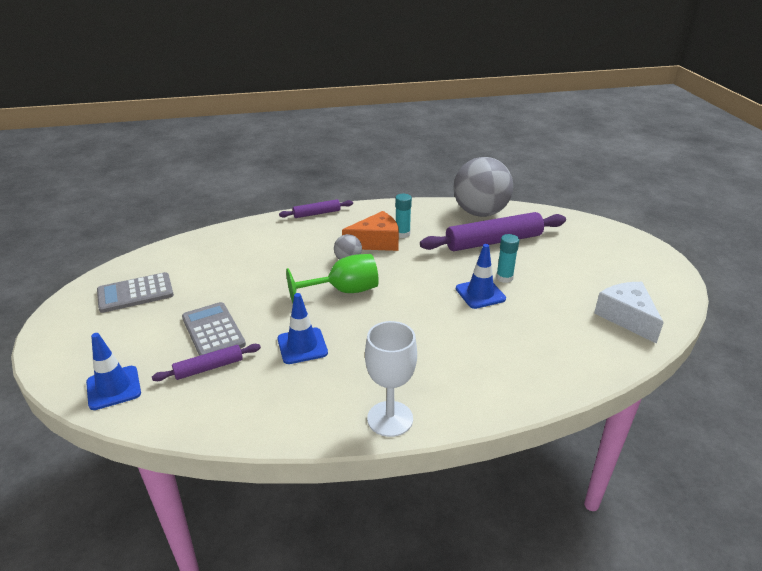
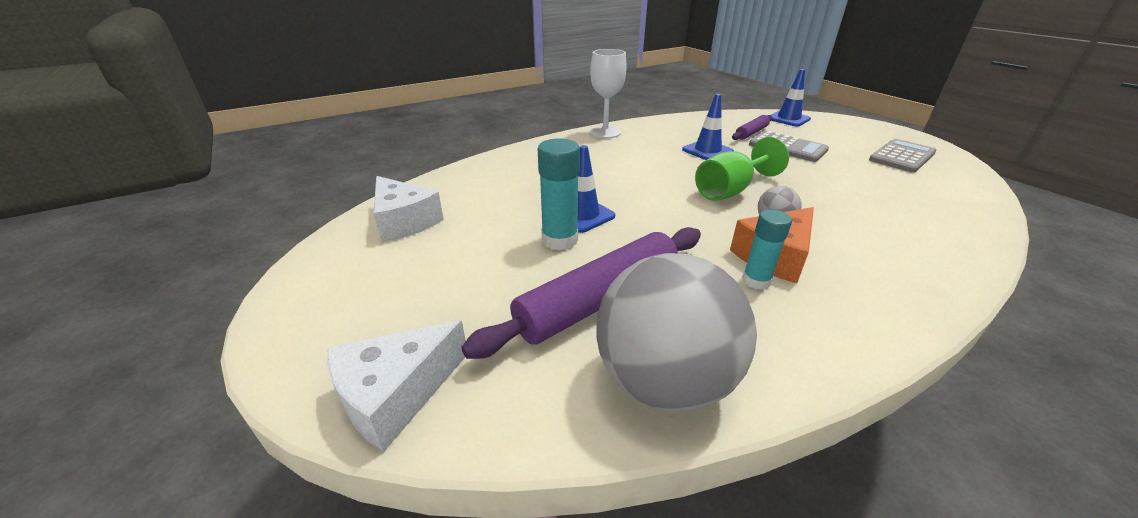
camera: 160 degrees right, 0 degrees up
purple rolling pin [279,199,353,218] -> none
turquoise glue stick [496,234,519,283] -> turquoise glue stick [538,138,580,250], size x1.50
none -> white cheese [327,320,466,452]

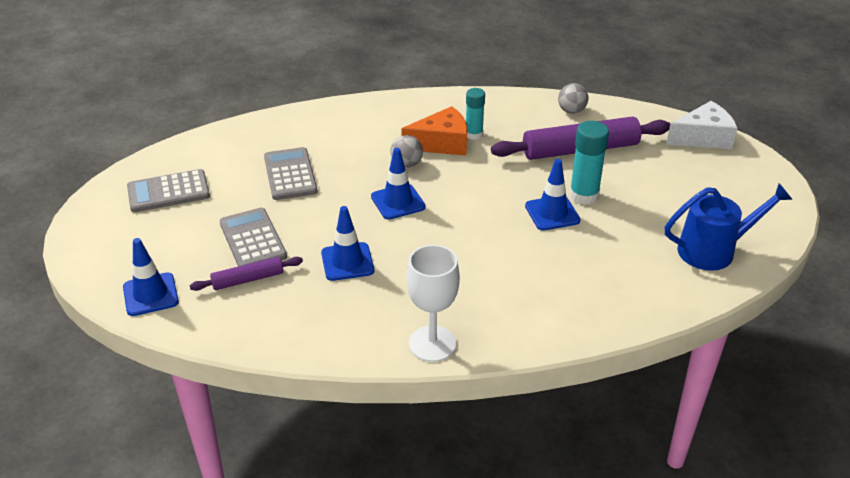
camera: 155 degrees left, 5 degrees up
white cheese [373,176,444,242] -> blue watering can [665,183,792,271]
grey ball [596,253,757,412] -> grey ball [558,83,589,114], size x0.43
green goblet [695,137,789,201] -> blue traffic cone [371,148,426,220]
none -> grey calculator [264,147,318,200]

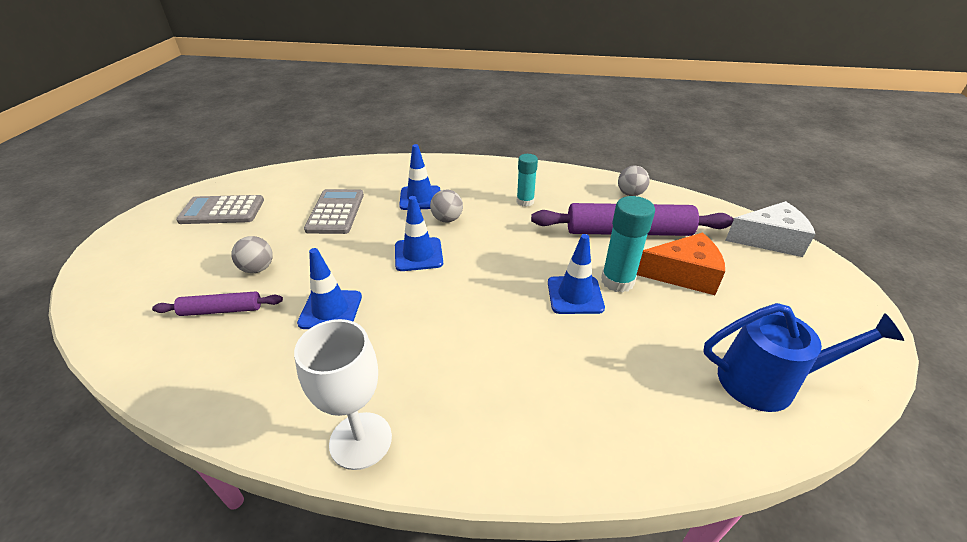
camera: 15 degrees right, 0 degrees up
blue traffic cone [123,238,179,316] -> blue traffic cone moved to [399,144,440,210]
grey calculator [219,208,287,266] -> grey ball [231,236,273,273]
orange cheese [401,106,467,156] -> orange cheese moved to [637,232,725,295]

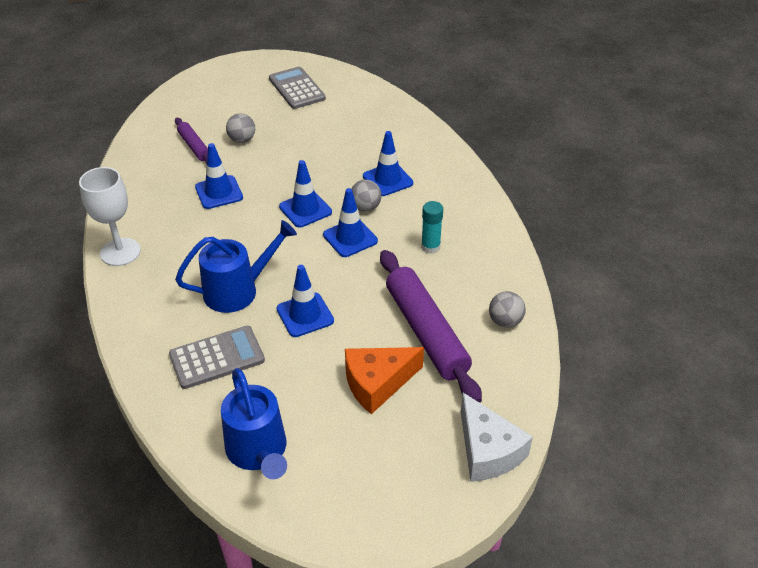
camera: 65 degrees right, 5 degrees up
grey calculator [304,189,364,234] -> grey calculator moved to [169,326,265,389]
turquoise glue stick [601,196,655,293] -> none
orange cheese [637,232,725,295] -> orange cheese turned 90 degrees clockwise [345,347,424,414]
none -> blue watering can [175,220,297,313]
none -> blue traffic cone [323,188,378,257]

